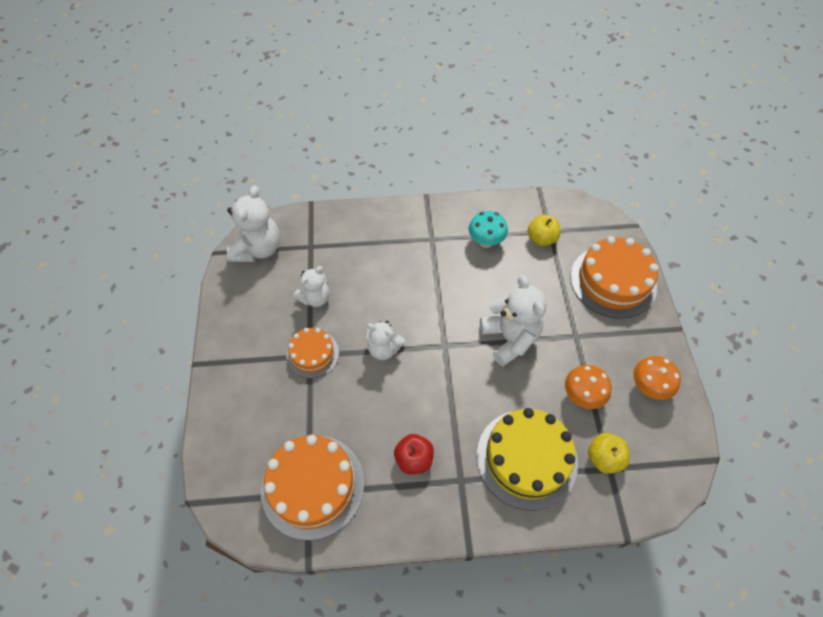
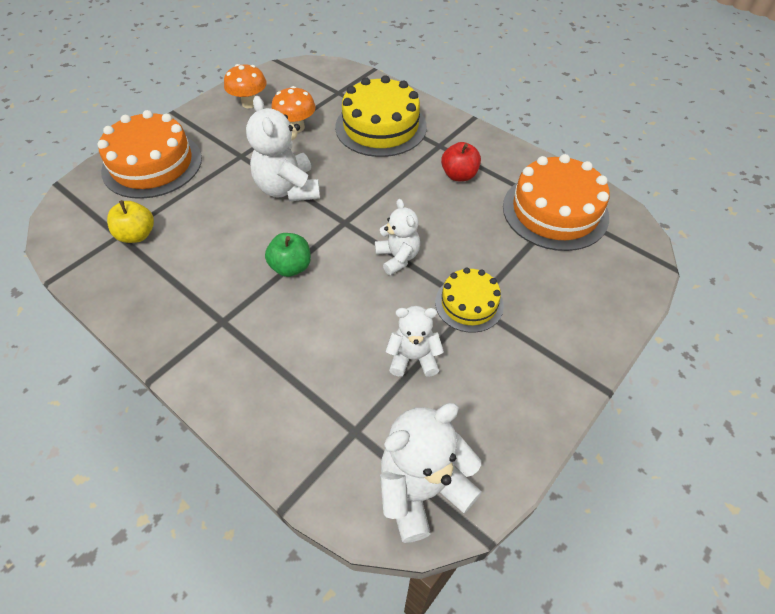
camera: 135 degrees left, 5 degrees down
orange cake [286,328,339,378] -> yellow cake [435,267,504,333]
turquoise mushroom [468,211,508,248] -> none
white teddy bear [480,275,546,366] -> white teddy bear turned 45 degrees counterclockwise [246,96,320,201]
yellow apple [588,433,630,474] -> none
none -> green apple [265,233,311,277]

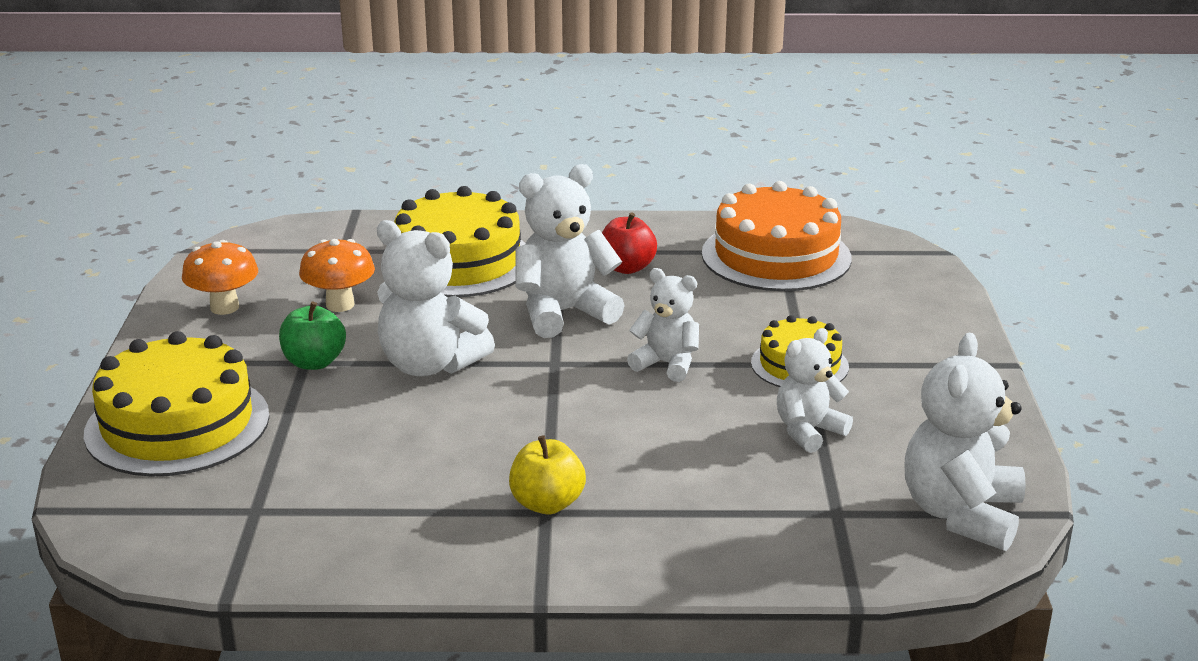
camera: 40 degrees left, 25 degrees down
orange cake [97,110,202,199] -> yellow cake [84,331,270,476]
yellow apple [107,200,154,243] -> yellow apple moved to [509,435,586,514]
green apple [265,233,311,277] -> green apple moved to [279,302,346,370]
none -> white teddy bear [515,164,625,338]

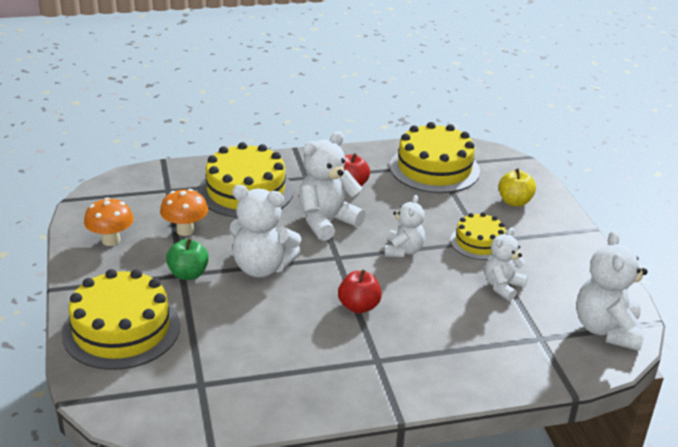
camera: 15 degrees left, 5 degrees up
yellow apple [509,435,586,514] -> yellow apple moved to [498,168,536,207]
white teddy bear [627,268,699,382] -> white teddy bear turned 90 degrees clockwise [384,195,425,257]
orange cake [702,181,852,291] -> yellow cake [390,122,480,193]
none -> red apple [338,269,382,313]

